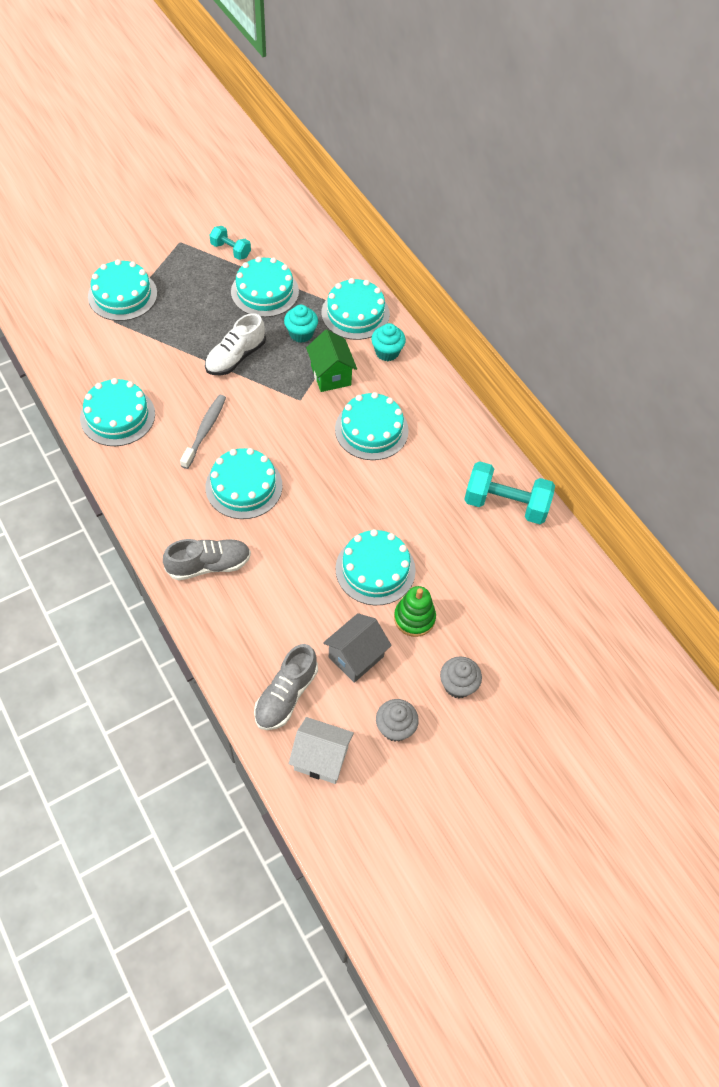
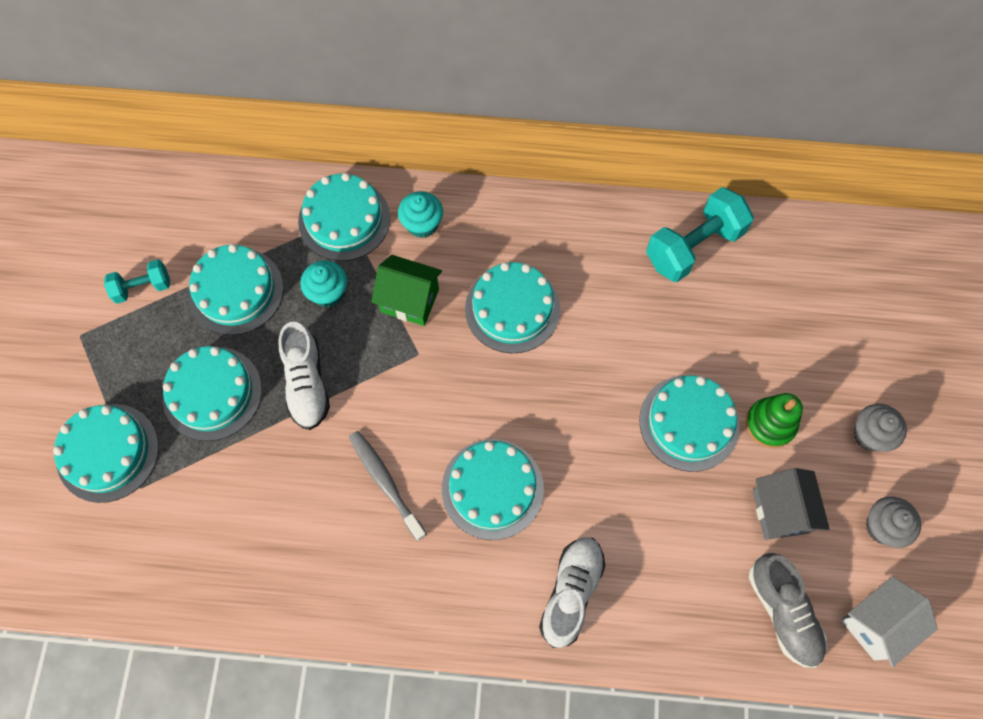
camera: 50 degrees left, 10 degrees up
turquoise cake [80,378,155,446] -> turquoise cake moved to [163,346,262,441]
grey shoe [163,539,251,580] -> white shoe [539,537,605,648]

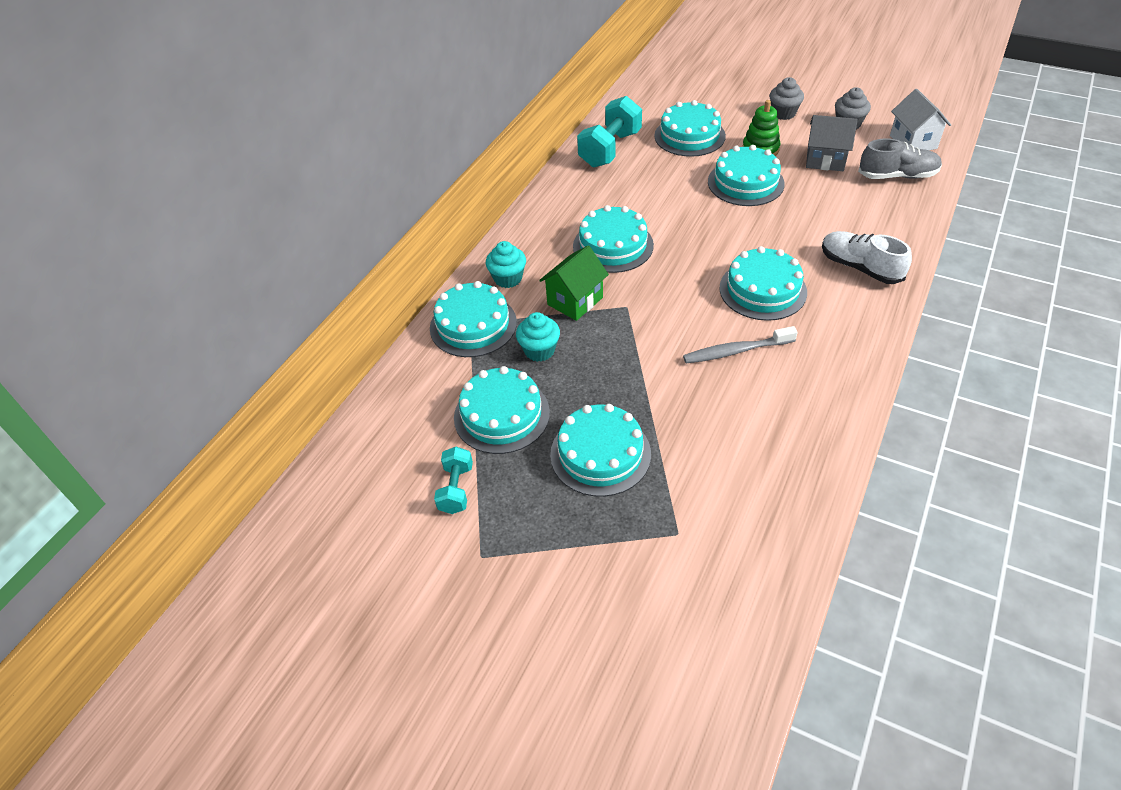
camera: 65 degrees left, 20 degrees down
turquoise cake [53,404,159,503] -> turquoise cake moved to [654,100,726,157]
white shoe [278,322,330,430] -> none
turquoise dumbbell [646,187,754,282] -> turquoise dumbbell turned 45 degrees clockwise [577,96,642,167]

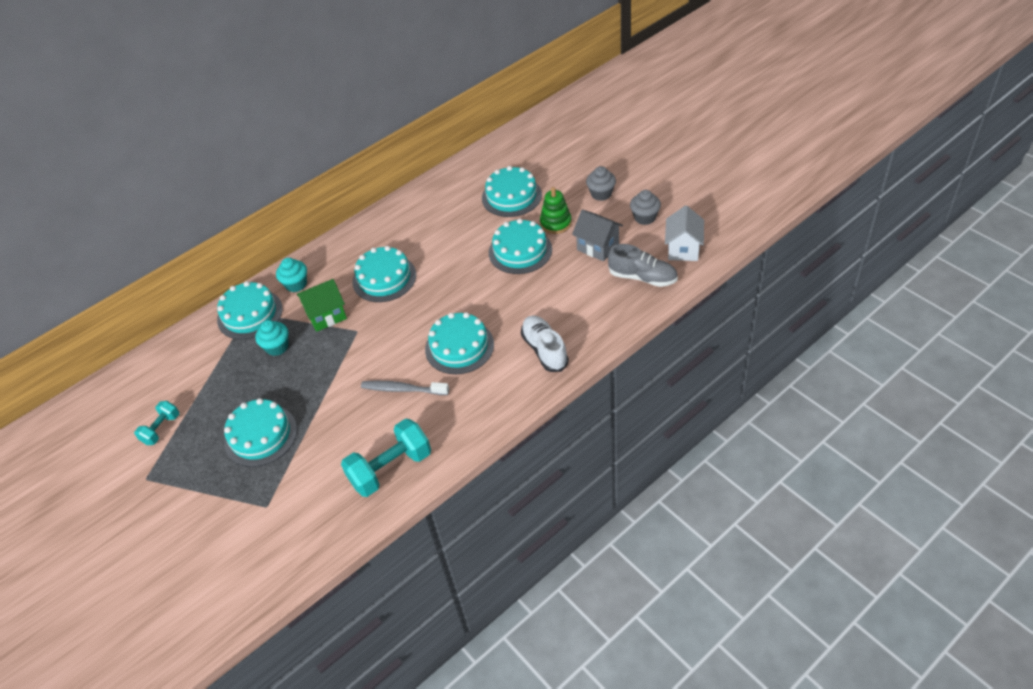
camera: 25 degrees right, 0 degrees up
turquoise cake [454,366,550,454] -> none
turquoise dumbbell [577,96,642,167] -> turquoise dumbbell moved to [341,419,431,497]

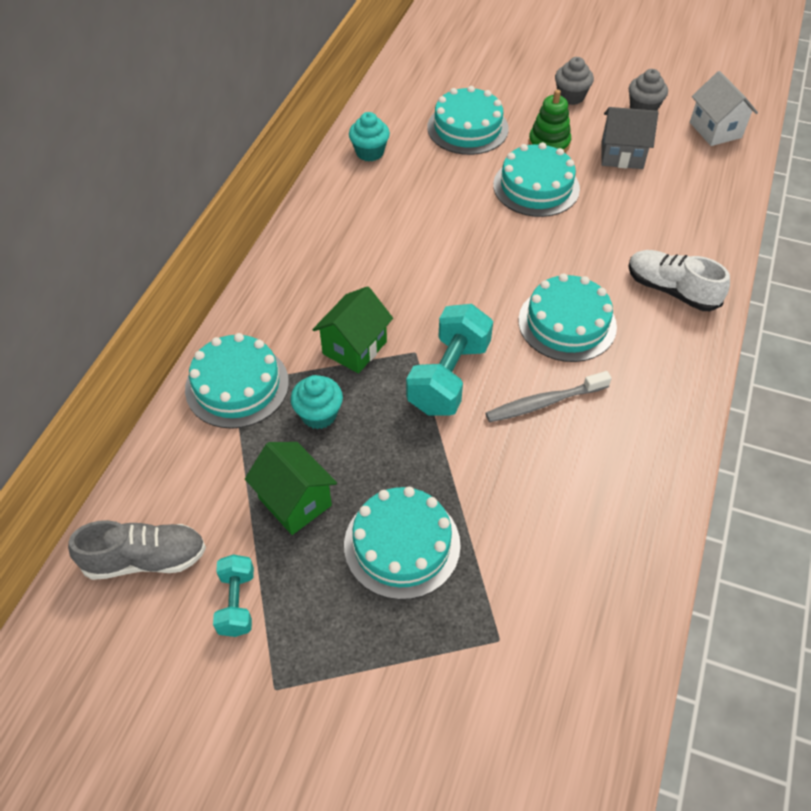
camera: 35 degrees left, 5 degrees up
turquoise cupcake [276,258,307,292] -> turquoise cupcake moved to [349,112,390,161]
turquoise dumbbell [341,419,431,497] -> turquoise dumbbell moved to [406,304,493,416]
turquoise cake [352,246,416,302] -> none
grey shoe [608,244,678,287] -> grey shoe moved to [68,520,206,580]
none -> green house [245,442,337,535]

